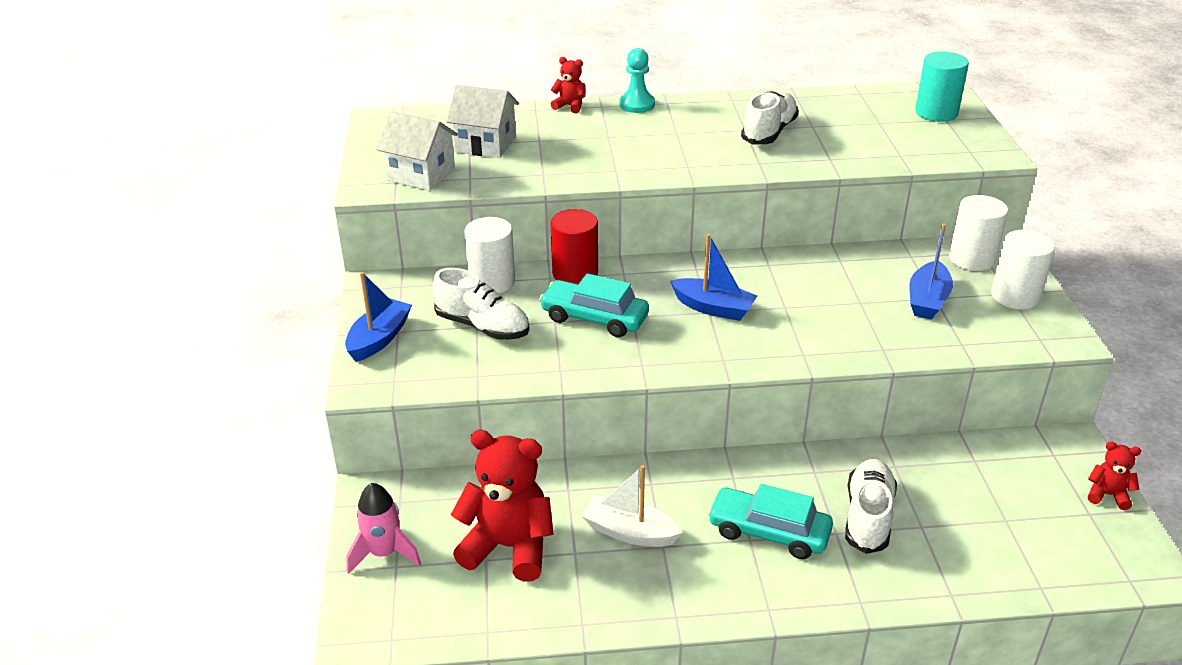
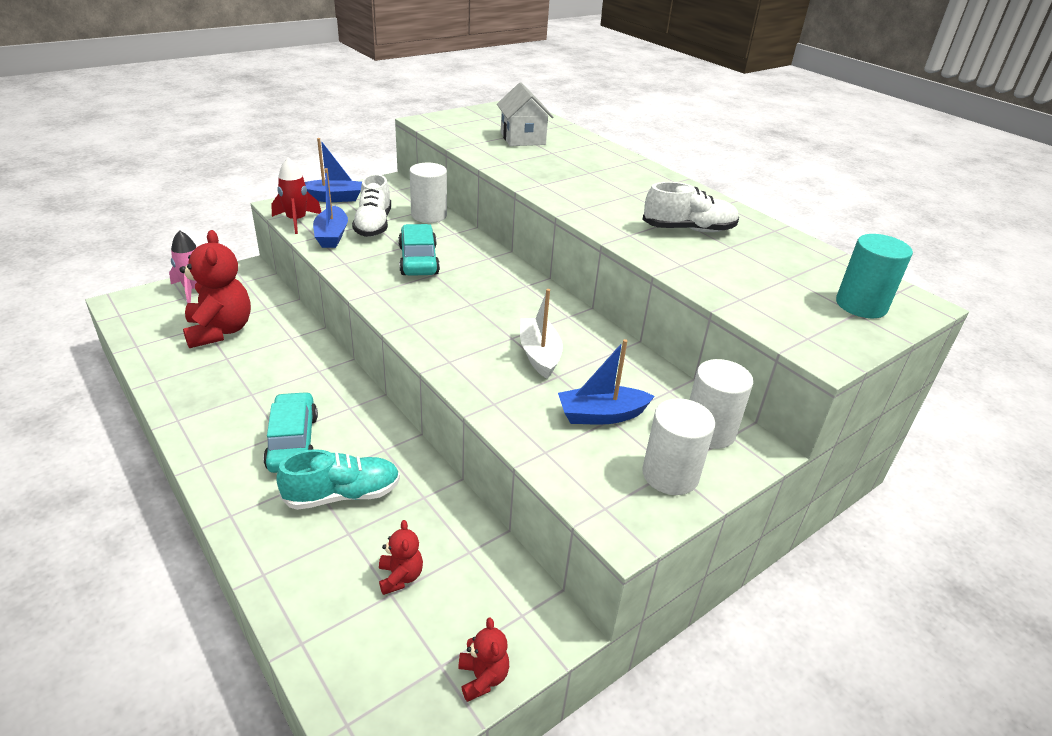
camera: 55 degrees right, 0 degrees up
white house [376,111,458,191] -> none
red teddy bear [551,57,585,113] -> red teddy bear moved to [379,520,423,595]
red cylinder [551,209,598,284] -> none
white boat [582,465,683,547] -> white boat moved to [520,289,563,379]
turquoise pawn [619,48,655,113] -> none
blue boat [670,234,757,321] -> blue boat moved to [313,168,348,248]
white shoe [845,459,897,554] -> turquoise shoe [276,449,400,510]
none -> red rocket [271,158,321,234]

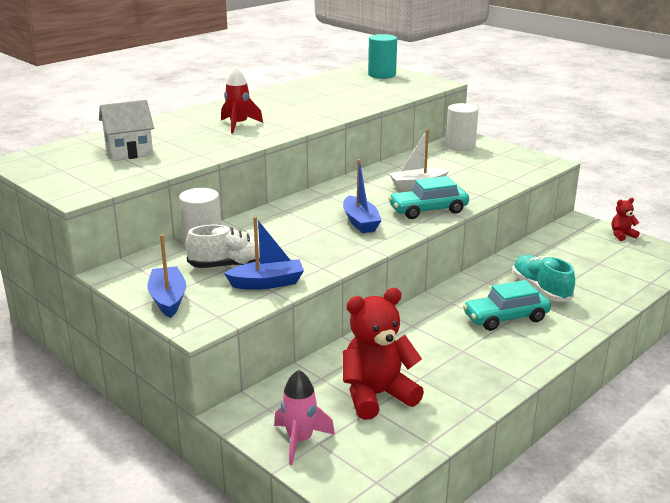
camera: 95 degrees left, 10 degrees down
red rocket [271,158,321,234] -> red rocket moved to [221,66,263,133]
red teddy bear [379,520,423,595] -> none
turquoise car [398,224,440,276] -> turquoise car moved to [388,176,469,219]
blue boat [558,339,655,424] -> blue boat moved to [343,159,382,233]
white shoe [642,182,739,232] -> none
white cylinder [642,398,715,495] -> none

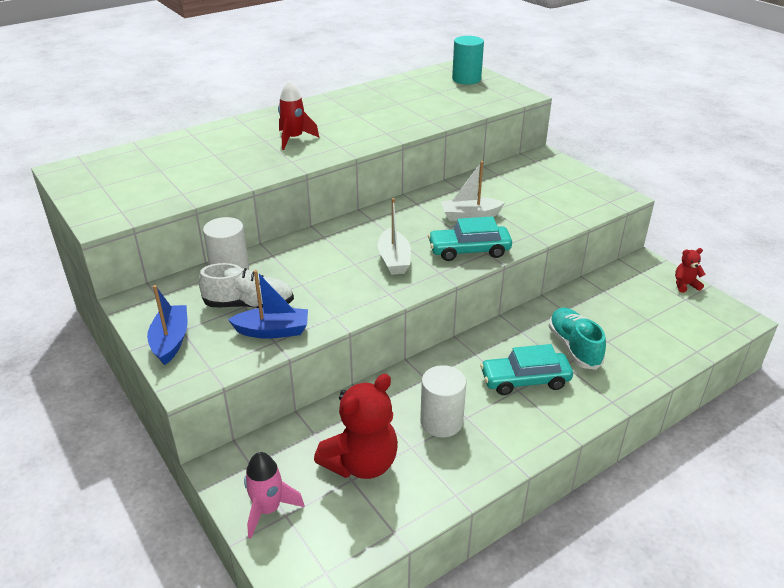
camera: 10 degrees right, 10 degrees up
white house [99,100,154,161] -> none
blue boat [343,159,382,233] -> white boat [378,198,411,275]
red teddy bear [343,288,424,420] -> red teddy bear turned 150 degrees clockwise [314,374,398,479]
white cylinder [446,103,478,151] -> white cylinder moved to [420,365,466,437]

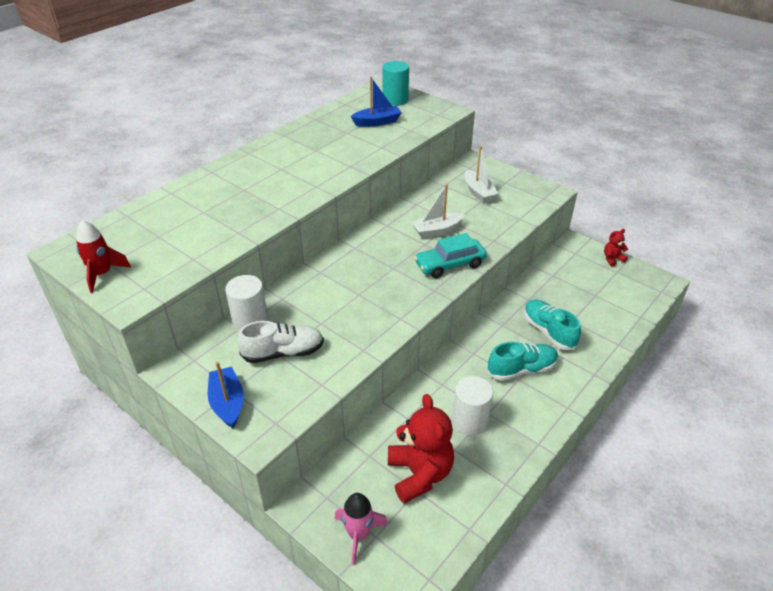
camera: 15 degrees left, 5 degrees up
blue boat [228,270,308,339] -> blue boat moved to [351,77,402,127]
red rocket [278,81,319,150] -> red rocket moved to [76,220,131,293]
red teddy bear [314,374,398,479] -> red teddy bear turned 45 degrees counterclockwise [388,394,454,503]
white boat [378,198,411,275] -> white boat moved to [465,146,499,203]
turquoise car [480,344,573,395] -> turquoise shoe [488,342,558,381]

